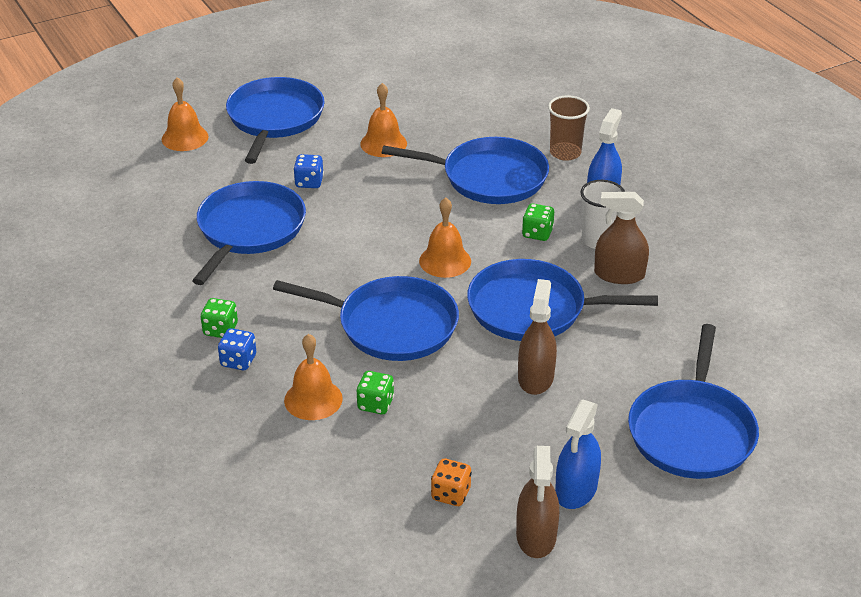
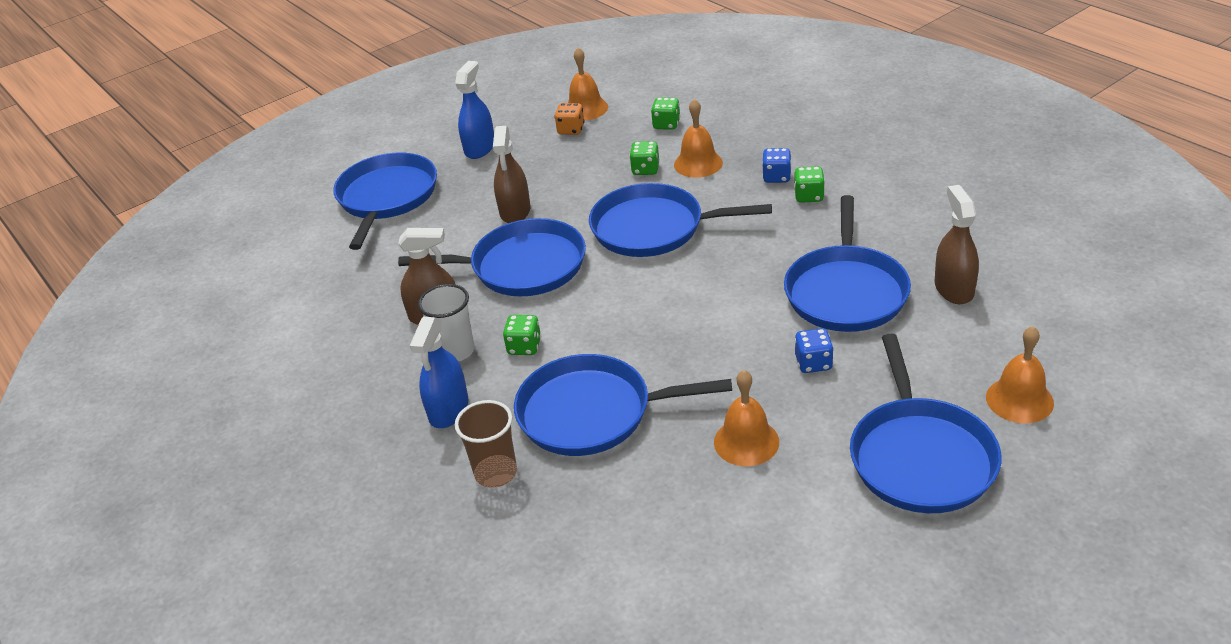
camera: 175 degrees right, 0 degrees up
orange bell [419,197,471,278] -> orange bell moved to [568,48,608,121]
brown spray bottle [516,446,559,558] -> brown spray bottle moved to [935,185,979,304]
none -> green dice [651,97,680,130]

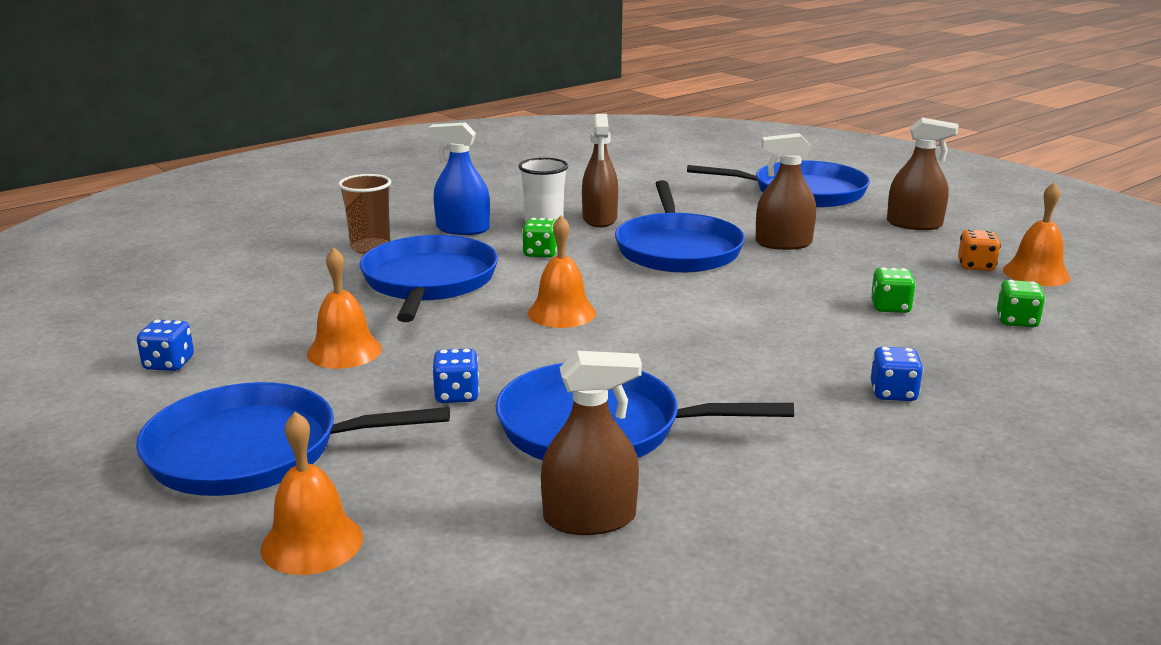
camera: 85 degrees right, 15 degrees down
blue spray bottle [455,61,494,159] -> brown spray bottle [887,117,959,230]
blue pan [589,183,772,257] -> none
orange bell [674,99,723,178] -> orange bell moved to [528,215,596,328]
green dice [794,166,825,203] -> none
none -> blue dice [137,320,194,371]

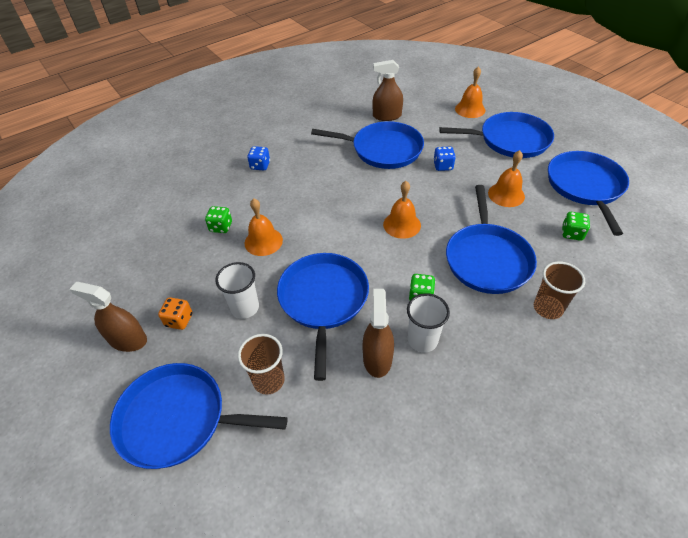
camera: 175 degrees left, 25 degrees up
blue dice [137,320,194,371] -> blue pan [548,151,629,236]
blue spray bottle [428,122,490,235] -> none
brown spray bottle [755,133,816,250] -> white cup [215,262,259,319]
orange dice [958,229,1001,271] -> orange dice moved to [158,297,192,330]
green dice [997,280,1045,327] -> green dice moved to [562,212,590,241]
orange bell [1003,182,1070,286] -> orange bell moved to [245,198,283,256]
none -> brown cup [238,334,285,395]

